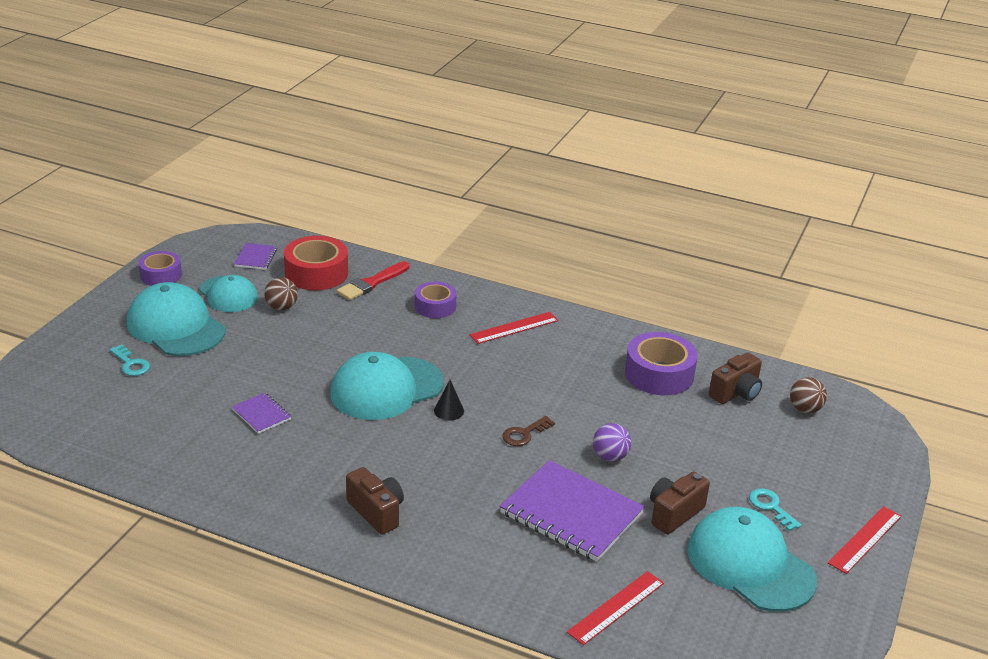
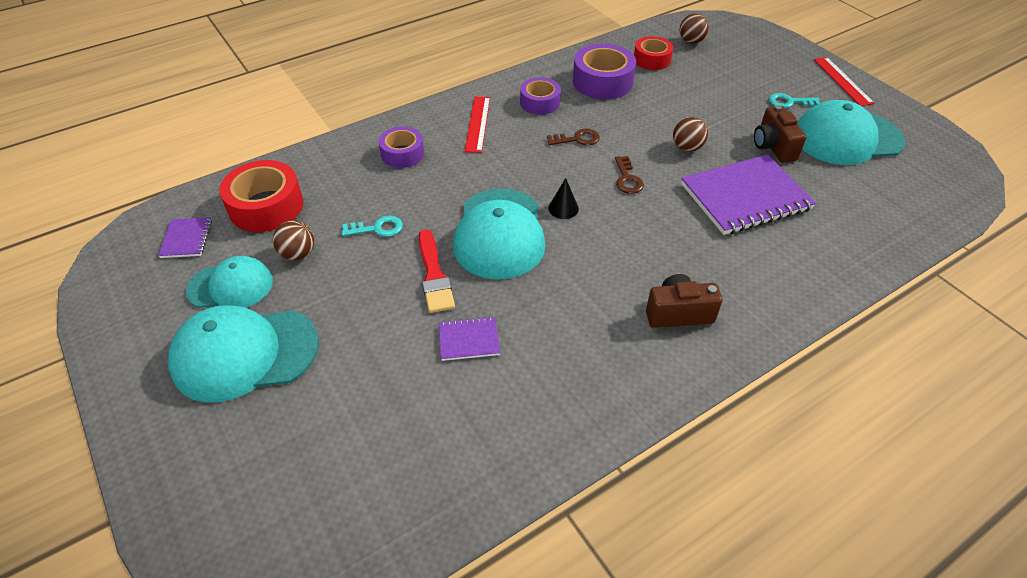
camera: 55 degrees left, 15 degrees up
turquoise key [109,345,150,376] -> turquoise key moved to [342,216,403,237]
purple tape [138,251,182,286] -> purple tape moved to [520,77,561,115]
purple notebook [234,243,277,270] -> purple notebook turned 45 degrees clockwise [158,217,212,258]
red brush [337,261,409,300] -> red brush moved to [418,229,455,313]
red ruler [567,571,664,645] -> none
purple ball [593,423,631,462] -> brown ball [673,117,708,152]
brown camera [709,352,762,404] -> red tape [634,36,673,70]
none -> brown key [547,129,600,145]

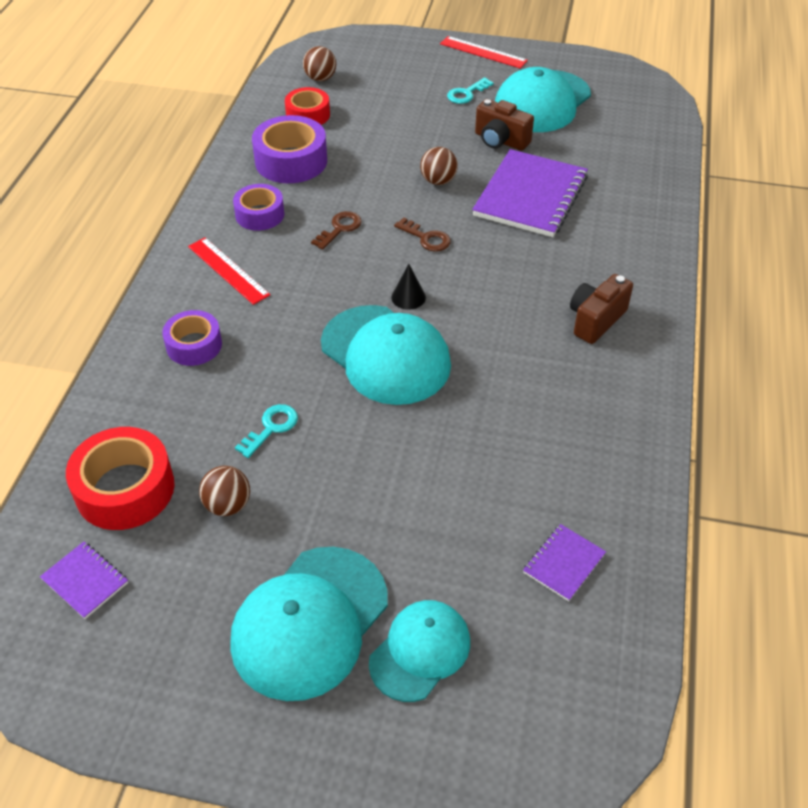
camera: 45 degrees left, 0 degrees up
turquoise cap [186,256,273,308] -> turquoise cap moved to [369,600,470,702]
red brush [418,229,455,313] -> none
purple notebook [439,316,500,361] -> purple notebook moved to [523,524,606,601]

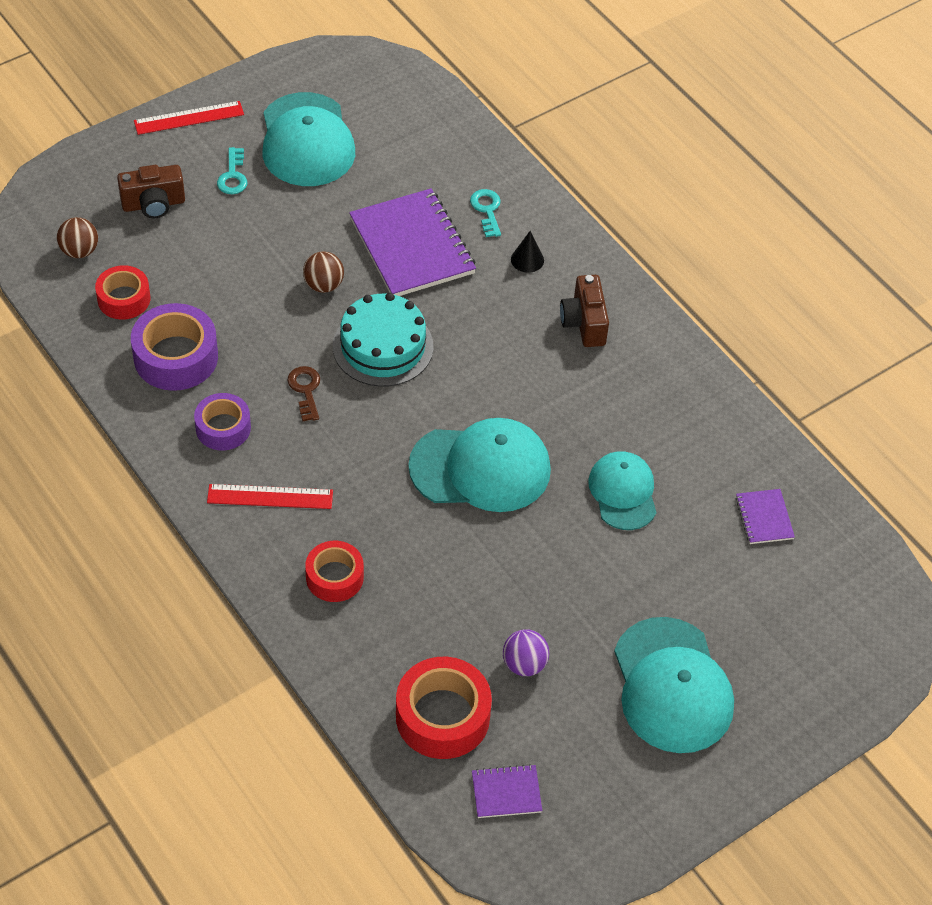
camera: 50 degrees left, 5 degrees up
purple tape [162,310,222,366] -> red tape [305,541,364,602]
brown ball [199,466,250,516] -> purple ball [503,629,549,676]
turquoise key [235,404,298,458] -> turquoise key moved to [470,189,501,237]
turquoise cap [369,600,470,702] -> turquoise cap moved to [588,451,657,530]
black cone [391,264,426,310] -> black cone moved to [511,231,544,273]
brown key [394,217,451,252] -> turquoise cake [333,293,434,387]
brown camera [475,99,534,151] -> brown camera moved to [117,165,185,218]

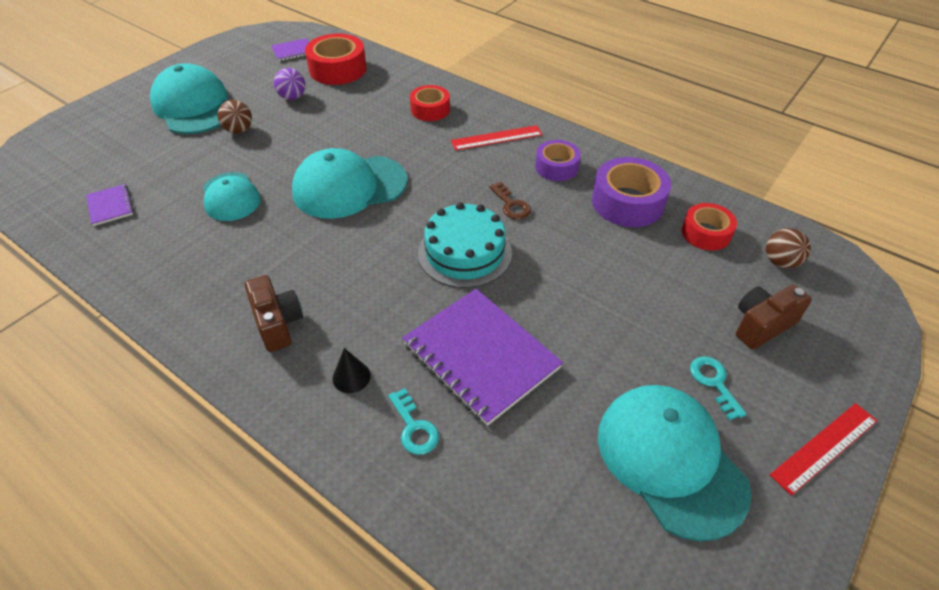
camera: 165 degrees right, 5 degrees down
brown ball [303,251,344,293] -> brown ball moved to [217,100,252,134]

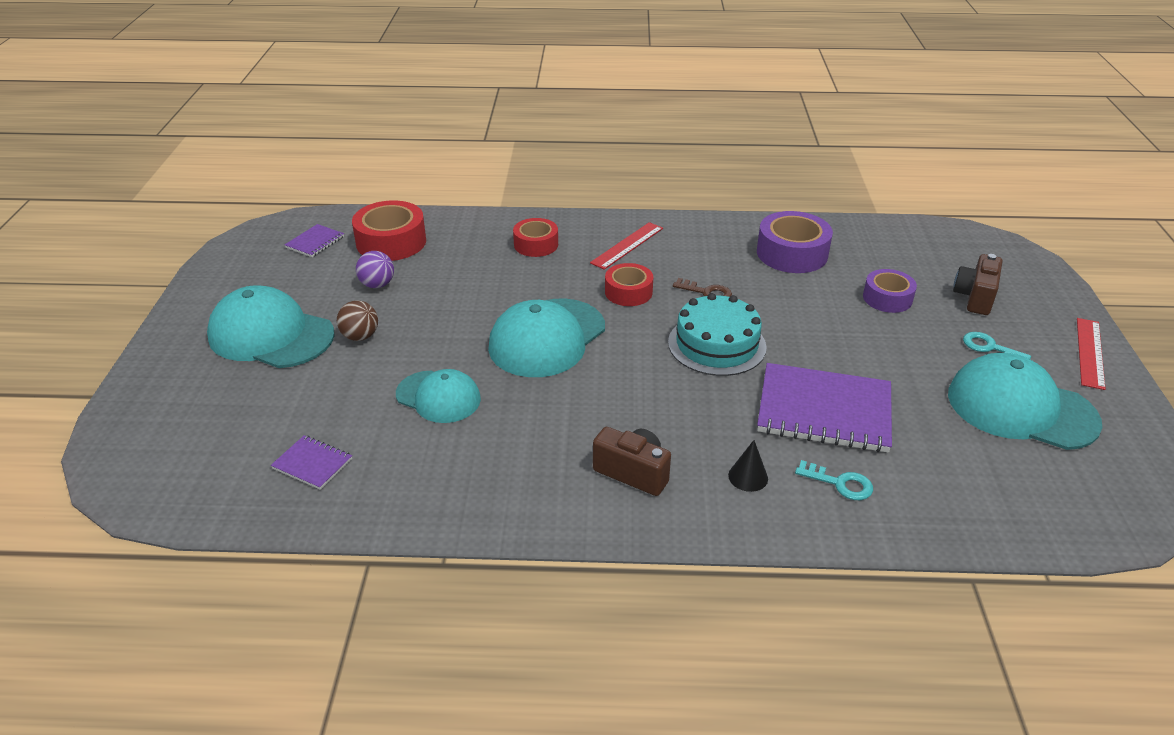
camera: 35 degrees left, 10 degrees down
purple tape [535,140,581,181] -> purple tape moved to [863,269,917,313]
red tape [682,203,737,251] -> red tape moved to [605,263,653,306]
brown ball [766,228,811,268] -> none

